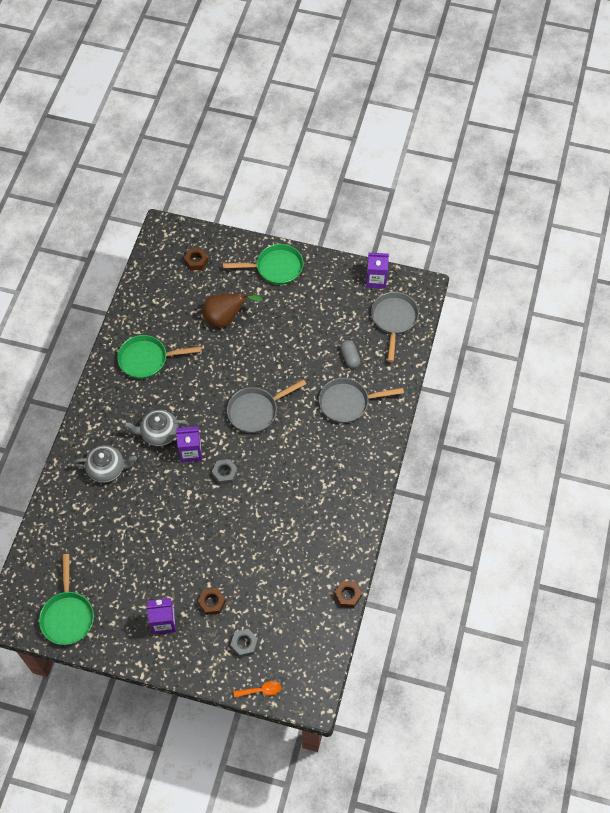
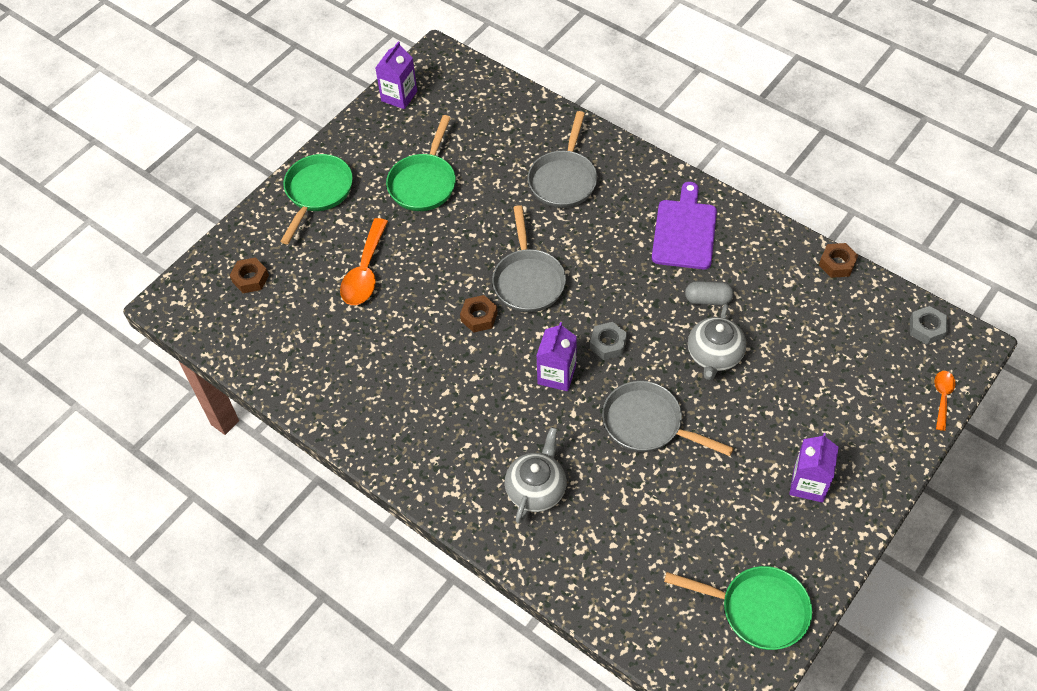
camera: 65 degrees left, 5 degrees down
green pan [117,335,201,379] -> green pan moved to [386,115,456,211]
grey teapot [124,410,189,446] -> grey teapot moved to [688,304,746,380]
brown nut [198,588,226,615] -> brown nut moved to [460,295,498,332]
brown pear [202,292,263,328] -> orange spoon [340,218,388,305]
grey nut [230,629,258,658] -> grey nut moved to [910,306,948,345]
grey capsule [340,340,361,369] -> grey capsule moved to [685,281,733,305]
grey pan [371,292,419,362] -> grey pan moved to [602,381,734,456]
none -> purple cutting board [652,182,717,269]

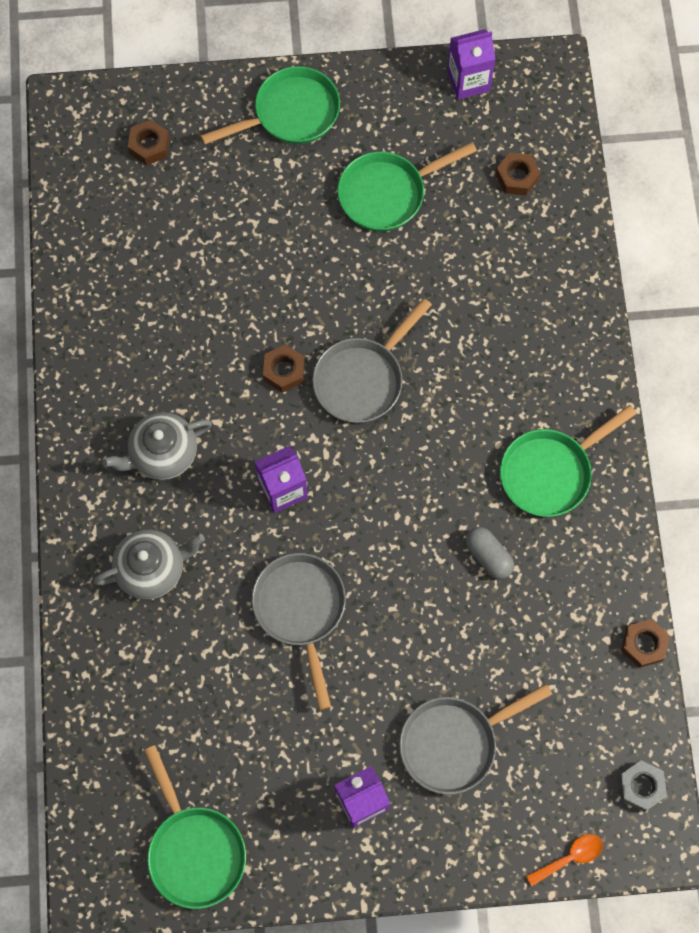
camera: 45 degrees right, 15 degrees up
orange spoon [340,218,388,305] -> none
grey pan [528,111,597,208] -> grey pan moved to [399,684,552,795]
grey nut [590,322,627,360] -> none
purple cutting board [652,182,717,269] -> green pan [500,405,637,517]
grey teapot [688,304,746,380] -> grey teapot moved to [103,412,212,480]
none -> brown nut [496,152,540,195]

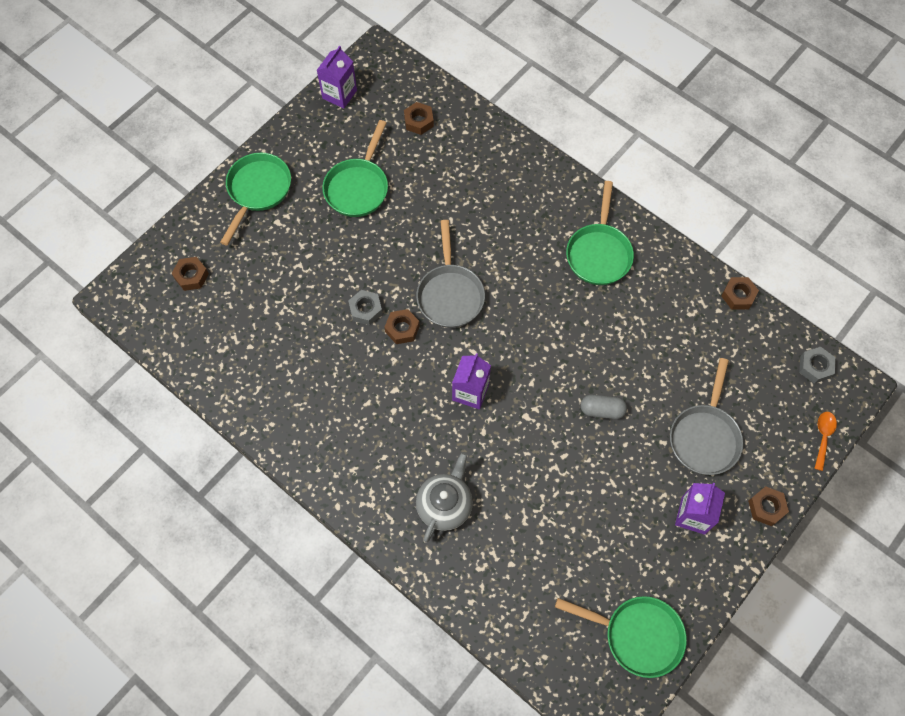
camera: 45 degrees left, 5 degrees down
grey teapot [103,412,212,480] -> none
grey pan [252,553,346,710] -> none
grey capsule [466,527,514,579] -> grey capsule moved to [581,395,627,419]
none -> grey nut [348,290,382,325]
none -> brown nut [748,486,789,526]

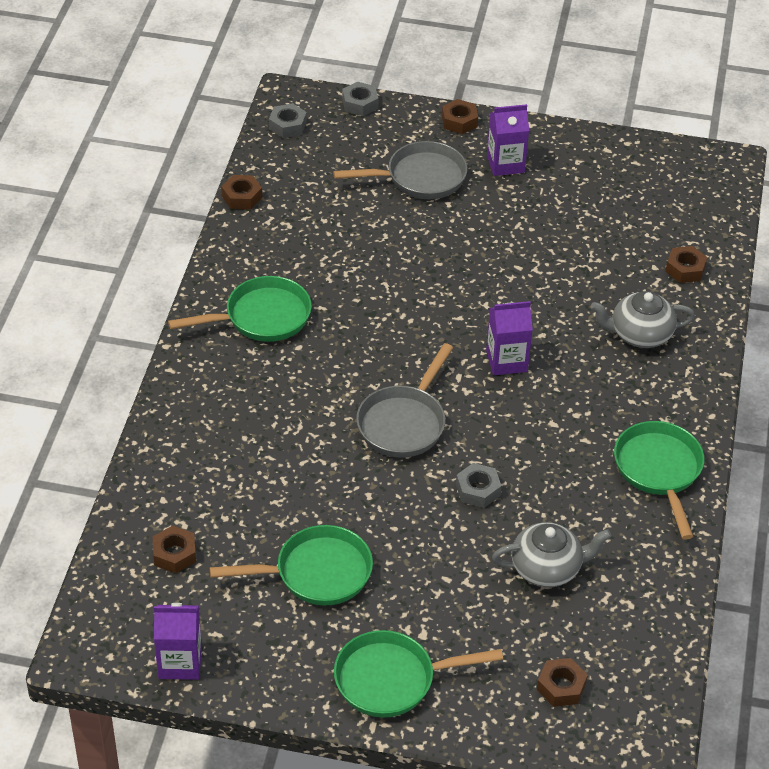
camera: 120 degrees left, 20 degrees down
brown nut [384,309,420,344] -> brown nut moved to [665,246,707,283]
grey pan [416,220,485,328] -> grey pan turned 150 degrees clockwise [356,343,453,458]
green pan [555,596,687,678] -> green pan moved to [614,421,704,540]
grey capsule [581,395,627,419] -> none
orange spoon [814,412,837,471] -> grey nut [342,82,378,116]
none -> grey teapot [492,522,612,587]

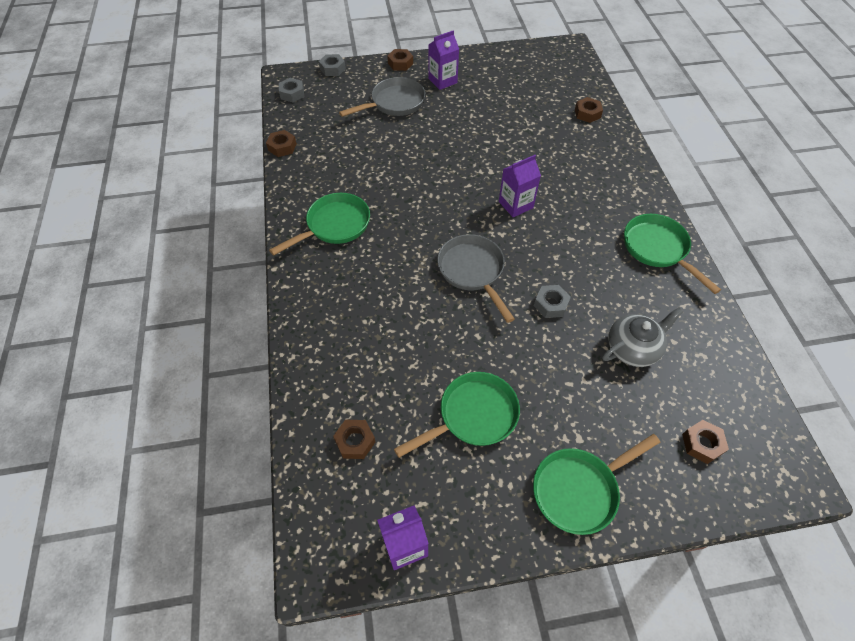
camera: 20 degrees left, 10 degrees up
grey pan [356,343,453,458] -> grey pan turned 150 degrees clockwise [437,234,515,323]
grey teapot [591,291,695,348] -> none

